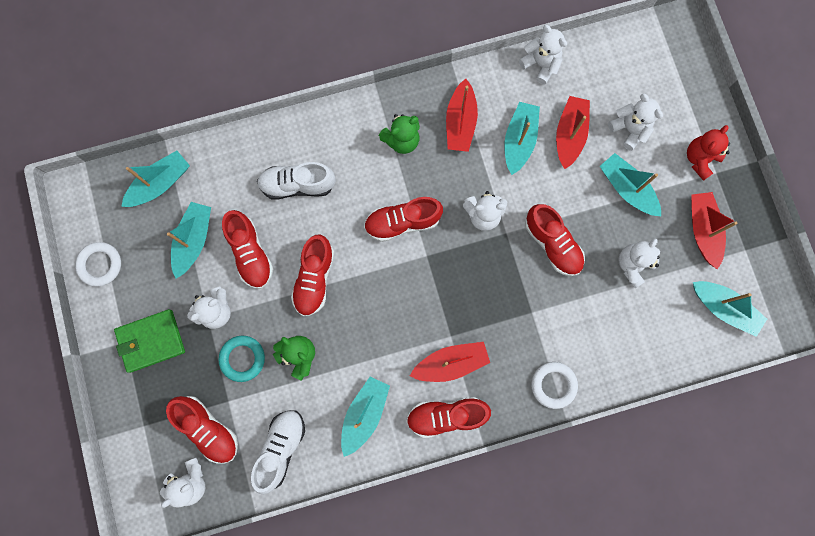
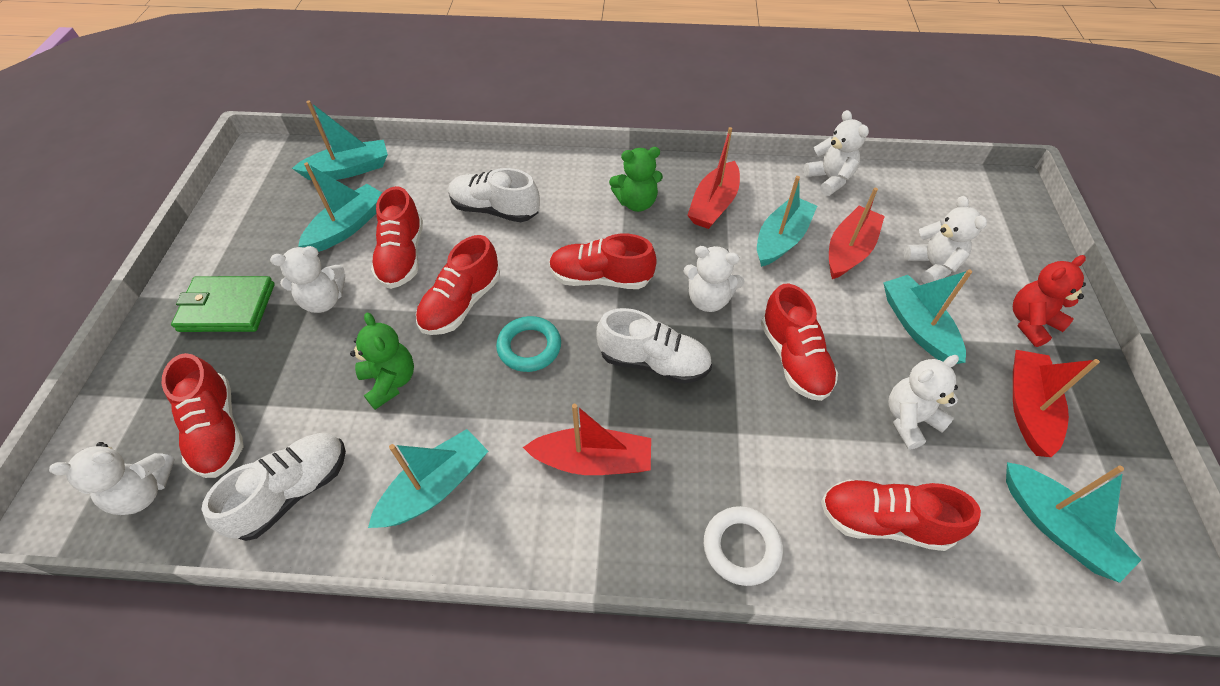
camera: 20 degrees right, 25 degrees down
white ring [75,242,121,287] -> none
turquoise ring [219,336,265,382] -> turquoise ring moved to [496,316,561,372]
red shoe [406,397,491,438] -> red shoe moved to [821,479,981,551]
none -> white shoe [596,308,712,384]

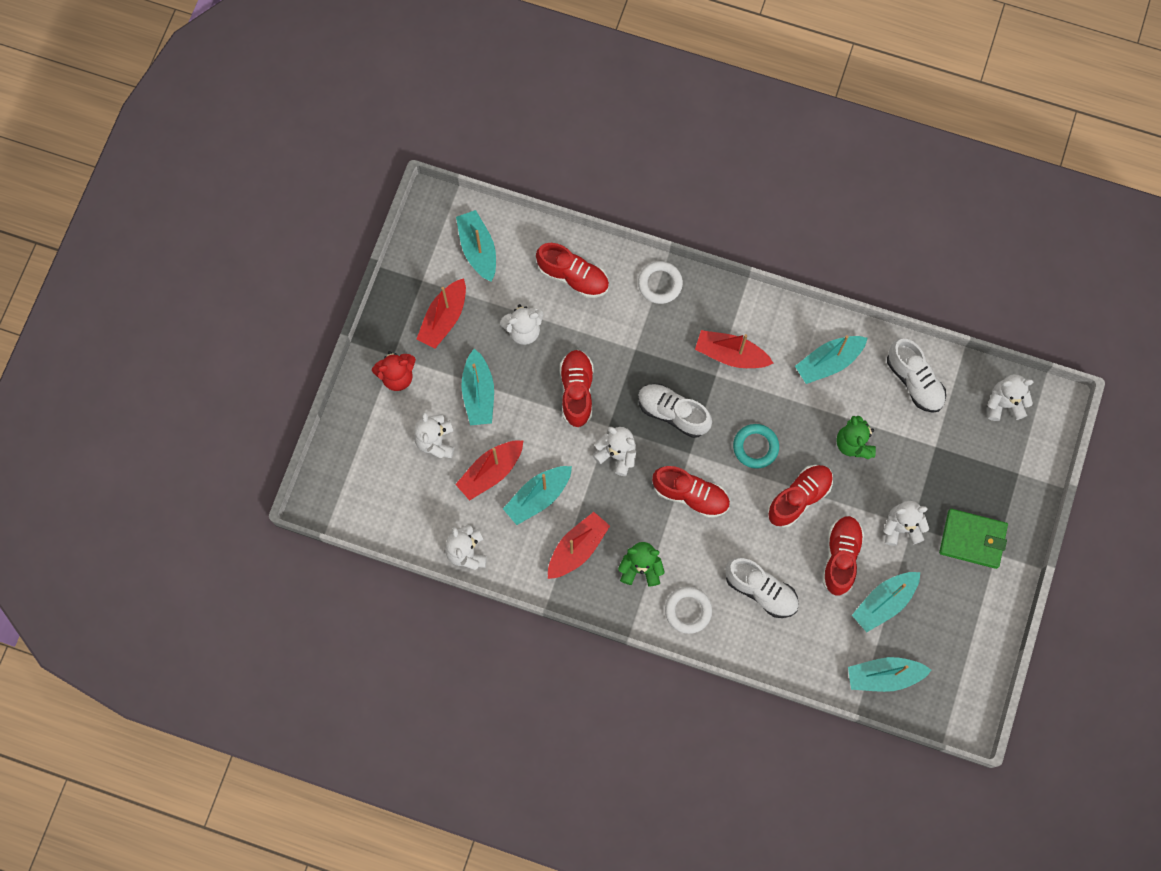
camera: 165 degrees left, 20 degrees up
red shoe [162,353,244,478] -> none
white shoe [201,433,346,541] -> white shoe turned 90 degrees counterclockwise [887,339,946,413]
none -> white ring [665,587,712,634]

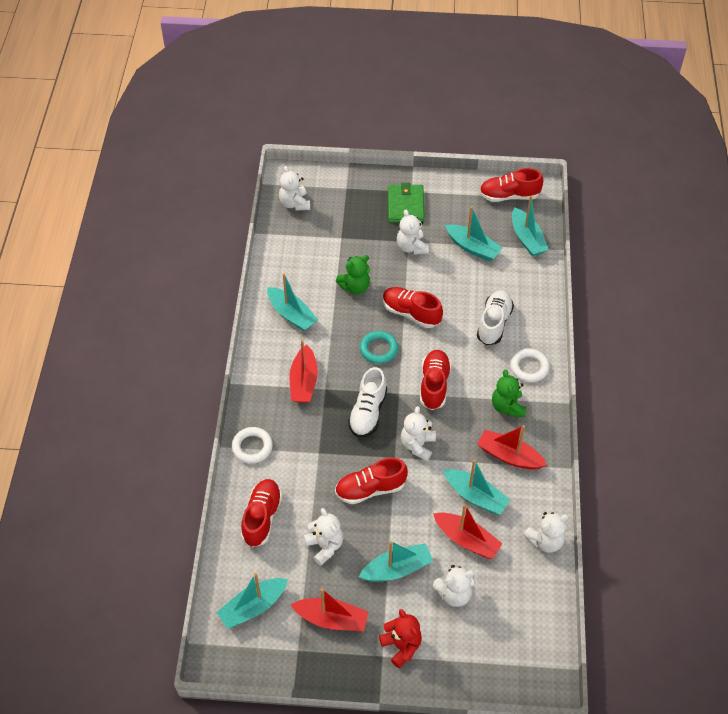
camera: 105 degrees left, 20 degrees down
red shoe [822,516,864,596] -> red shoe moved to [479,168,543,202]
white shoe [887,339,946,413] -> none

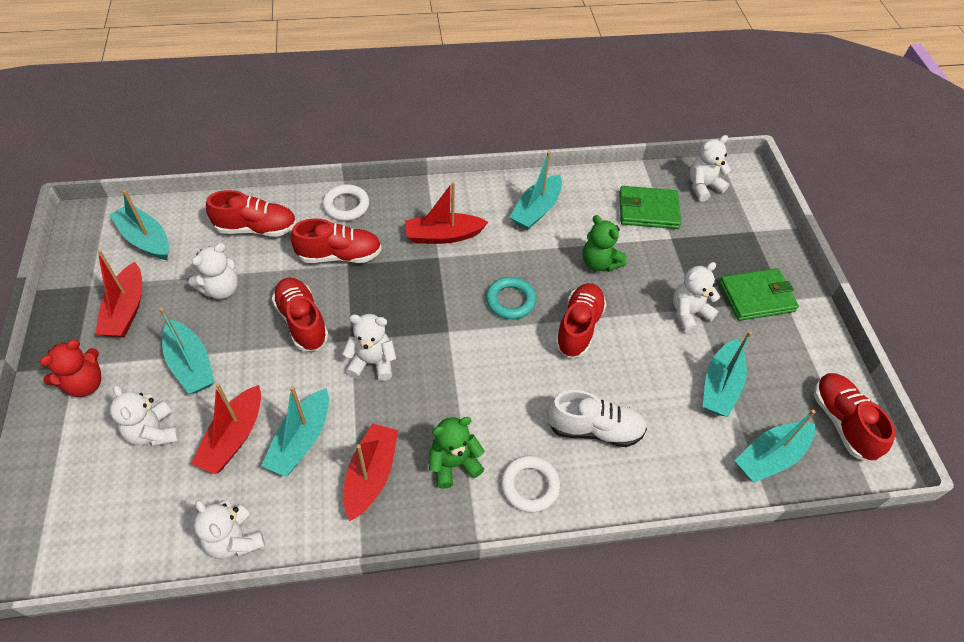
camera: 75 degrees right, 0 degrees up
white shoe [348,367,387,437] -> none
red shoe [420,350,451,410] -> red shoe moved to [290,219,382,263]
none -> green wallet [619,186,681,229]

